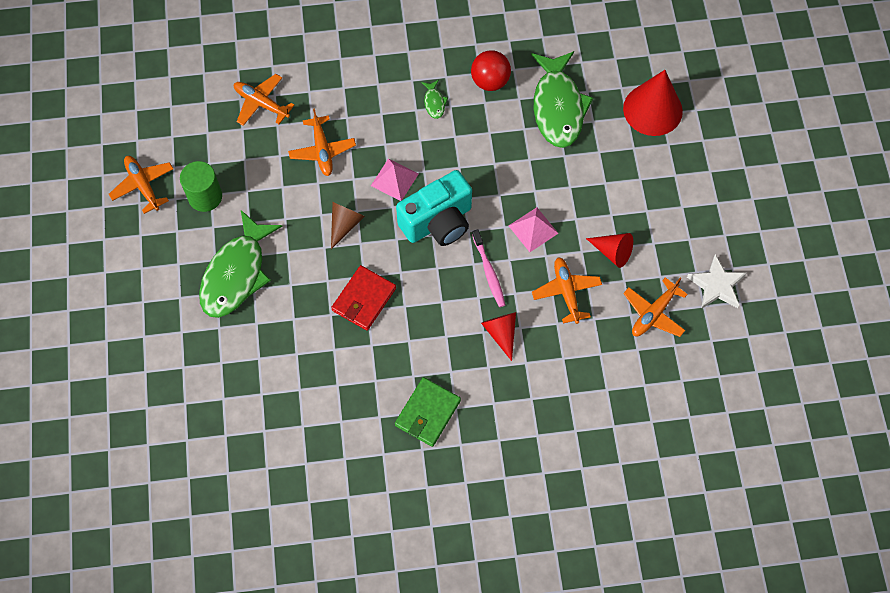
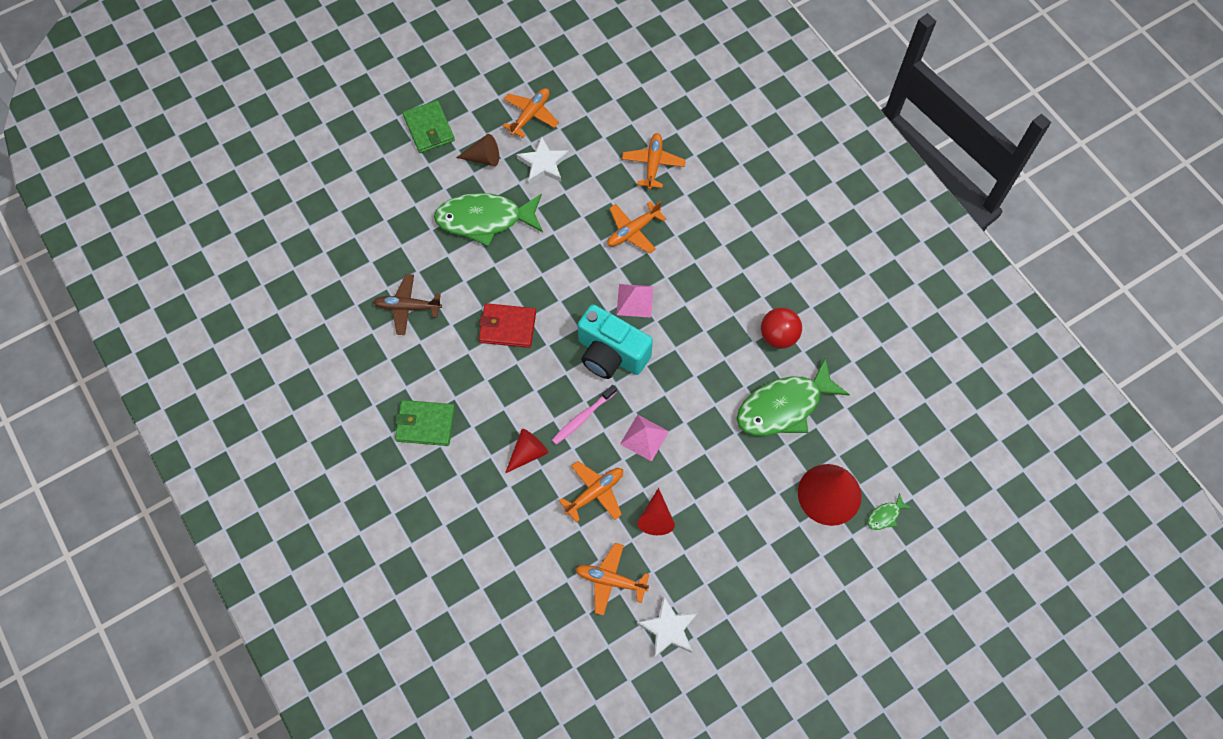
camera: 65 degrees right, 0 degrees up
green cylinder [180,161,222,212] -> white star [517,137,569,184]
brown cone [331,202,365,249] -> brown cone moved to [456,134,499,166]
green fish [421,80,448,119] -> green fish moved to [867,493,911,530]
none -> brown plane [373,274,442,335]
none -> green wallet [403,100,455,153]

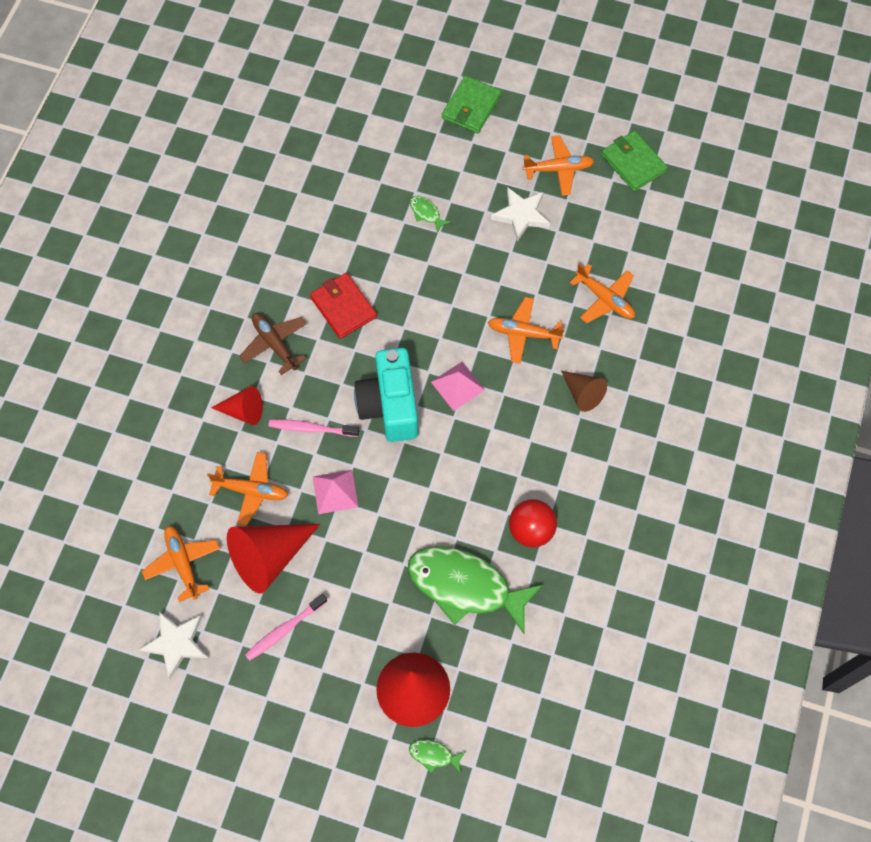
camera: 50 degrees right, 0 degrees up
brown plane [373,274,442,335] -> brown plane moved to [239,313,306,375]
green wallet [395,400,455,446] -> green wallet moved to [601,131,668,191]
green fish [434,193,543,247] -> green fish [410,196,451,233], size x0.40
brown cone [456,134,499,166] -> brown cone moved to [561,371,607,412]
orange plane [622,133,686,190] -> orange plane turned 75 degrees clockwise [570,263,635,323]
red cone [638,488,675,535] -> red cone [227,524,320,594], size x1.75
none -> pink toothbrush [245,594,327,661]

